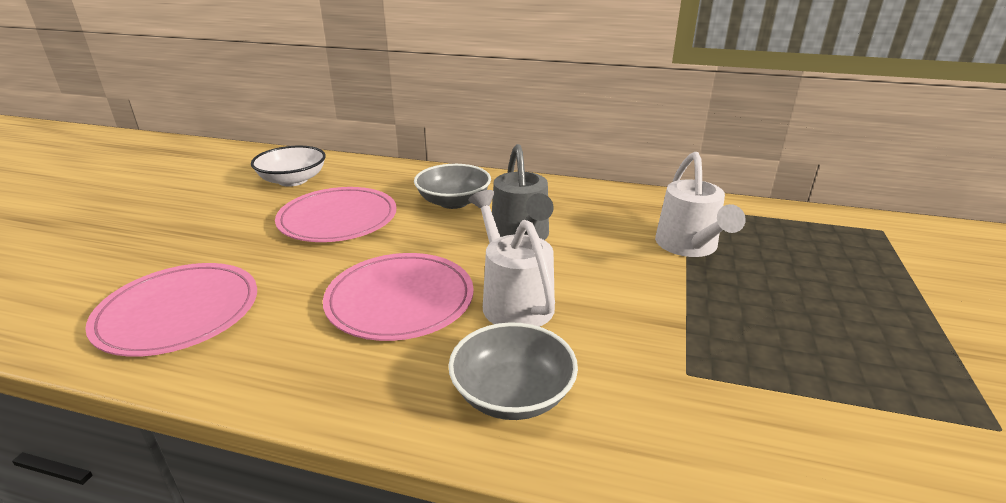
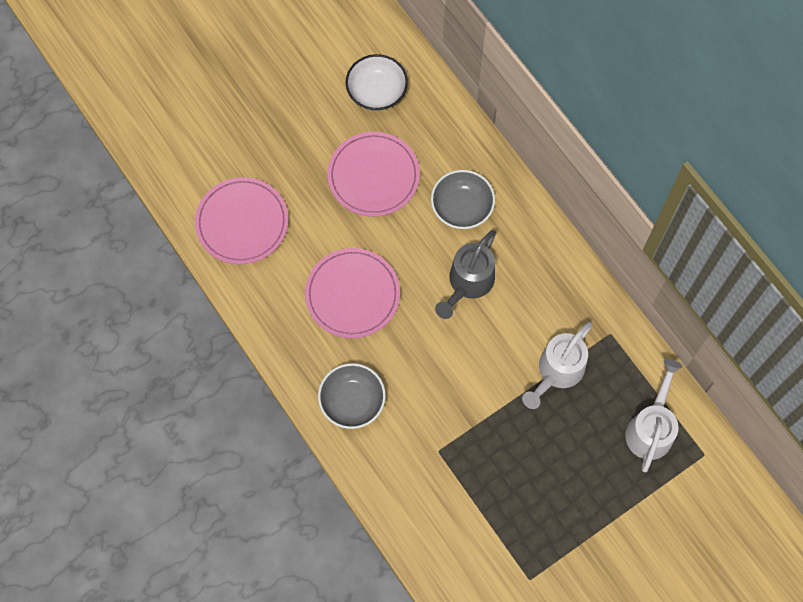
camera: 40 degrees right, 40 degrees up
white watering can [469,190,555,327] -> white watering can moved to [625,359,683,472]

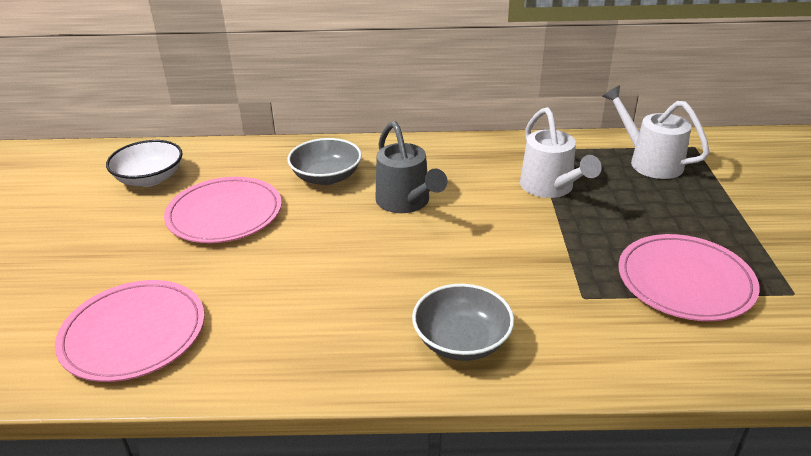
camera: 55 degrees left, 35 degrees down
pink plate [305,248,400,338] -> pink plate moved to [618,234,760,321]

